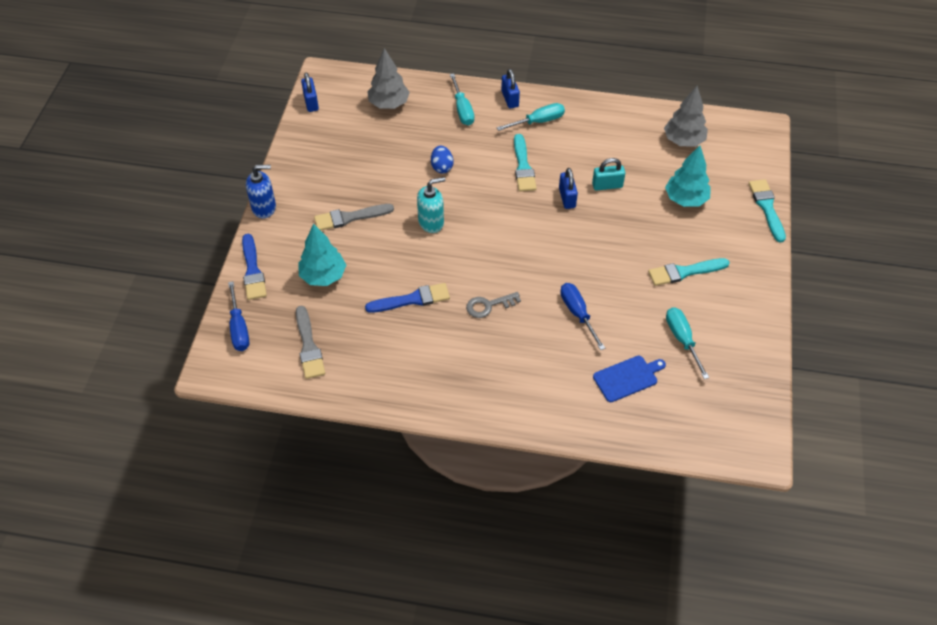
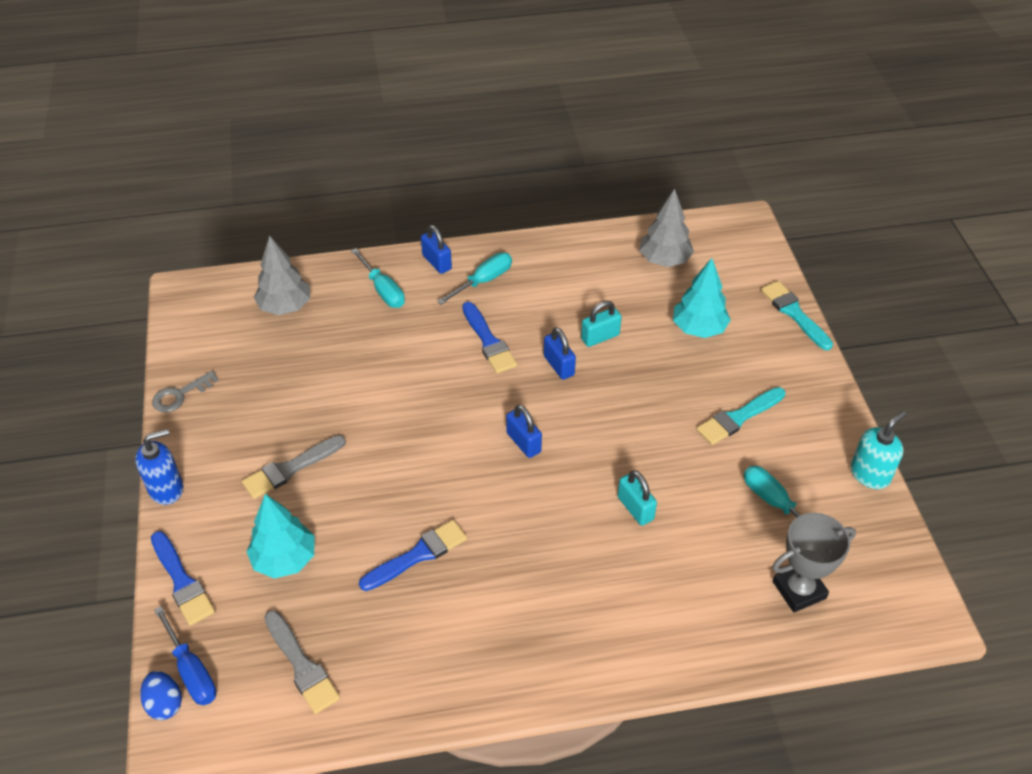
camera: 20 degrees left, 5 degrees down
blue padlock [301,72,319,112] -> blue padlock moved to [506,405,542,458]
turquoise soap dispenser [417,177,445,233] -> turquoise soap dispenser moved to [851,411,906,489]
blue egg [431,146,454,174] -> blue egg moved to [140,671,182,720]
grey key [466,292,521,318] -> grey key moved to [152,371,218,412]
turquoise brush [514,134,537,192] -> blue brush [462,302,517,373]
blue screwdriver [560,283,605,350] -> turquoise padlock [618,470,657,526]
blue cutting board [593,356,666,402] -> none
none -> grey trophy [772,513,856,612]

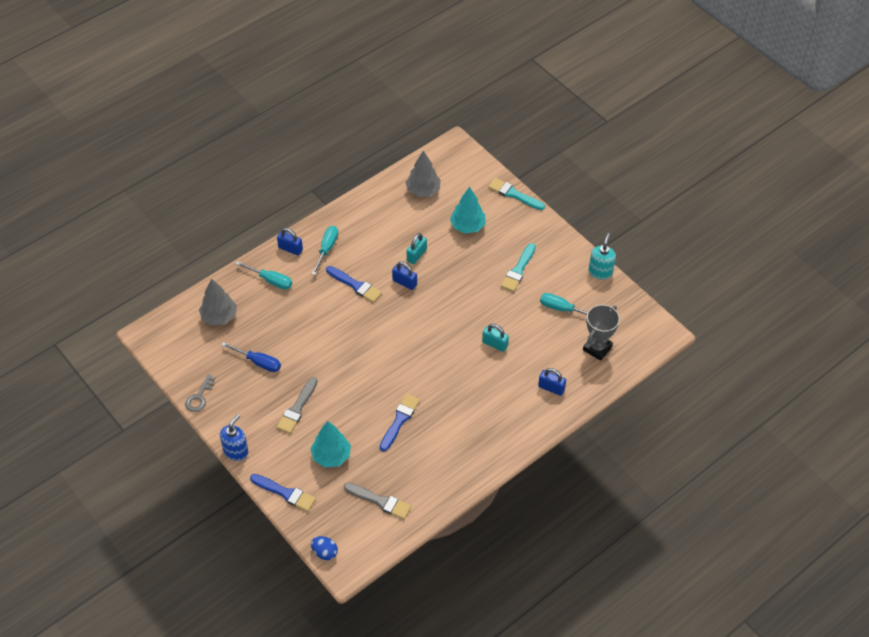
camera: 30 degrees left, 5 degrees up
blue screwdriver [154,606,217,705] -> blue screwdriver moved to [222,342,281,372]
blue padlock [506,405,542,458] -> blue padlock moved to [538,368,566,396]

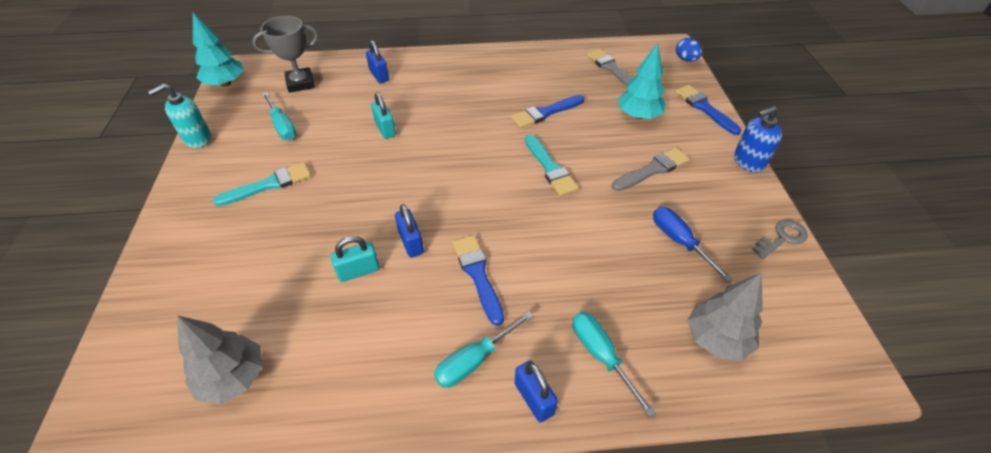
camera: 145 degrees left, 5 degrees down
turquoise tree [450,187,486,234] -> turquoise tree moved to [193,13,244,87]
turquoise brush [488,178,545,210] -> turquoise brush moved to [525,135,578,196]

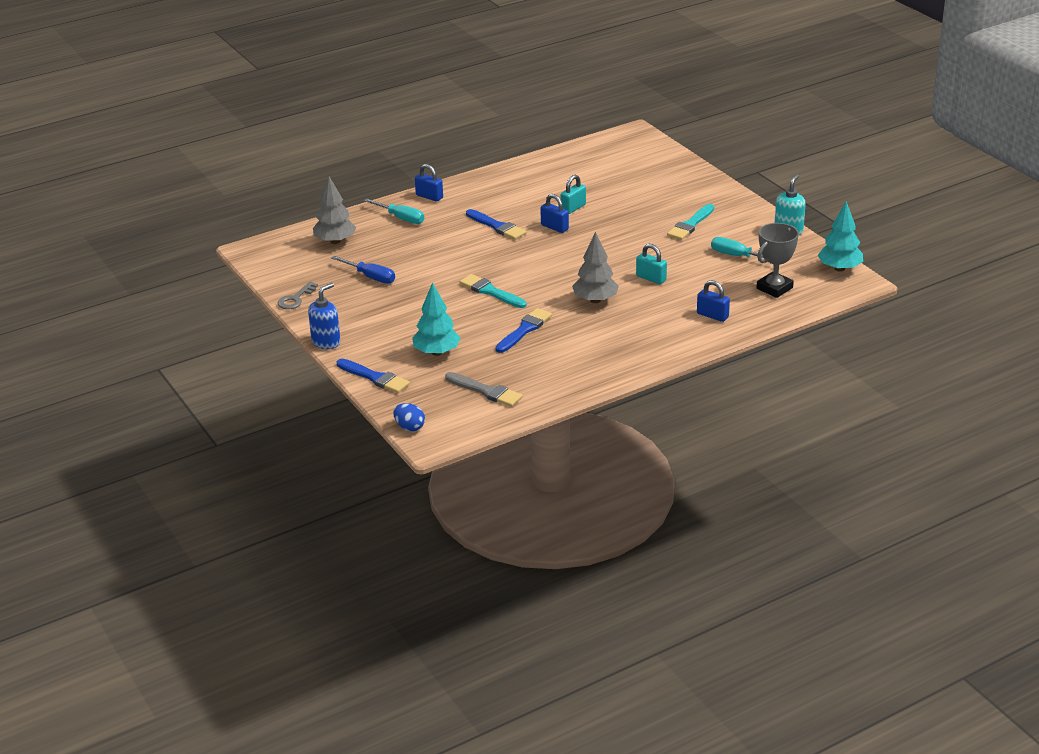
camera: 155 degrees right, 15 degrees down
grey tree [177,315,263,404] -> grey tree moved to [572,232,619,303]
turquoise screwdriver [434,311,534,388] -> none
grey brush [612,148,689,191] -> none

